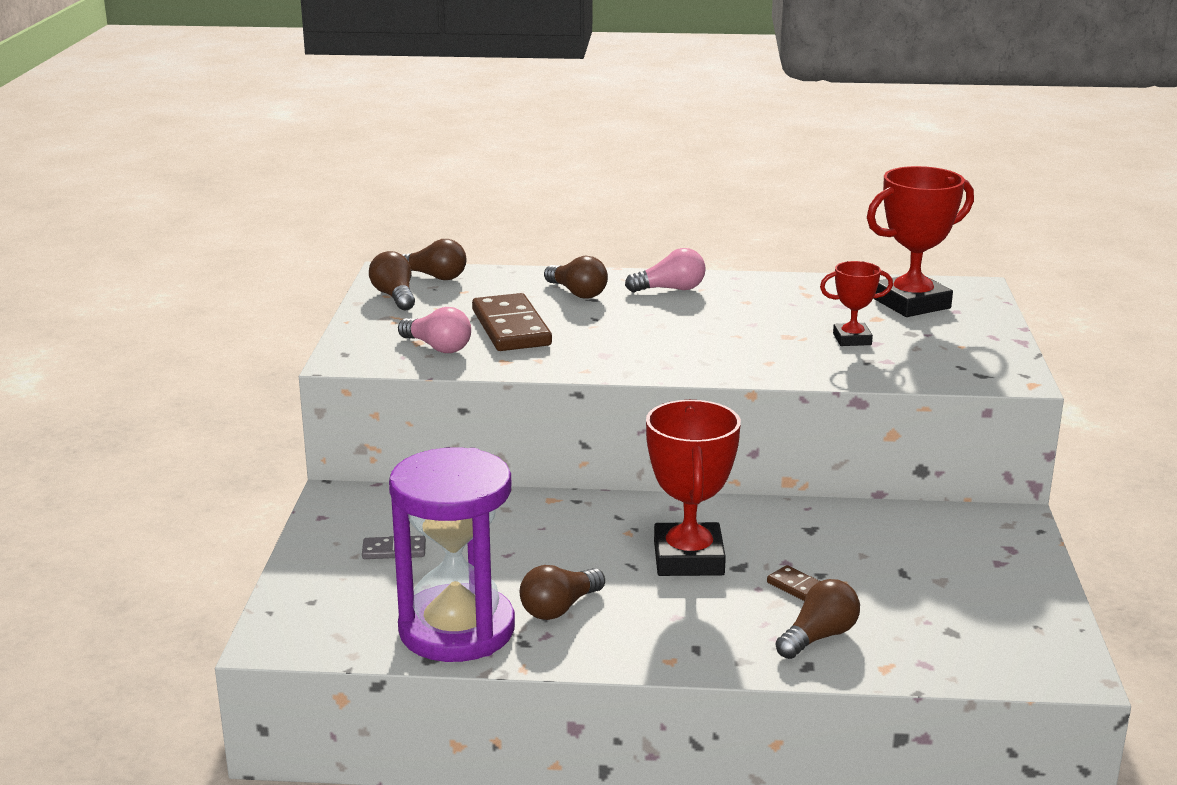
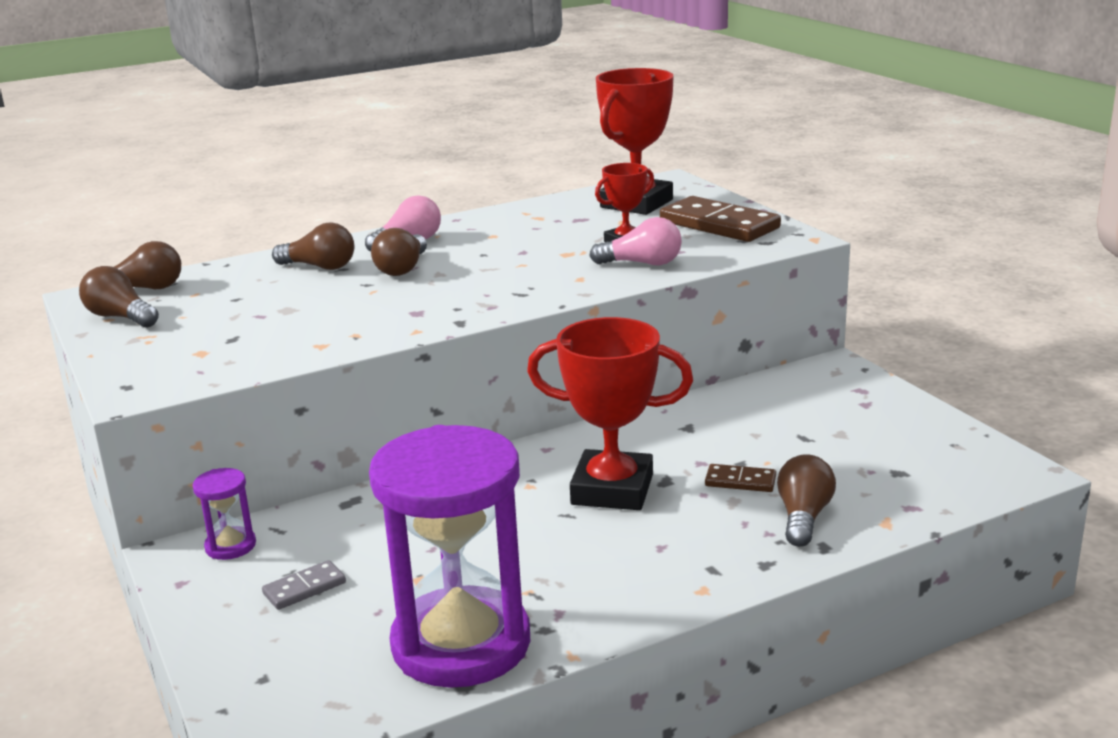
camera: 30 degrees left, 0 degrees up
pink light bulb [398,307,471,353] -> pink light bulb moved to [589,217,682,265]
brown domino [472,293,552,351] -> brown domino moved to [660,196,781,242]
brown light bulb [520,565,605,620] -> brown light bulb moved to [371,228,427,276]
red trophy [646,400,741,576] -> red trophy turned 45 degrees counterclockwise [527,317,693,510]
none -> purple hourglass [193,468,256,560]

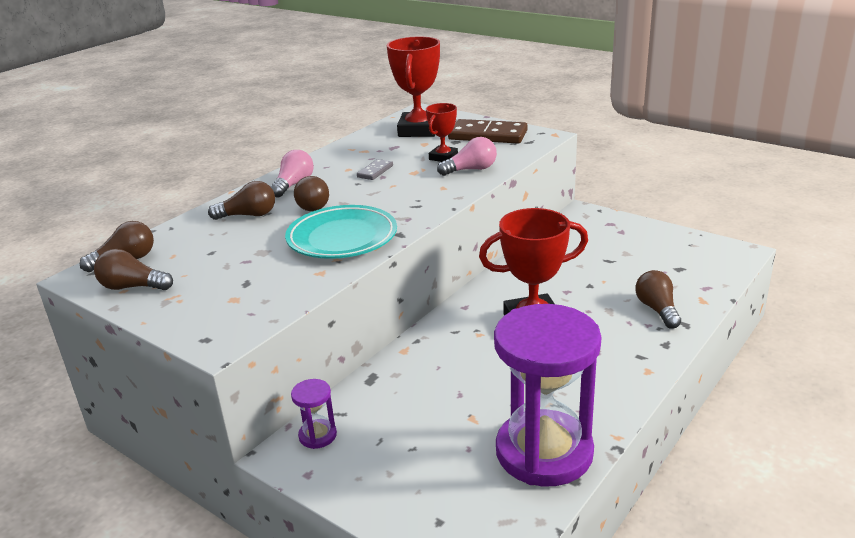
camera: 25 degrees left, 5 degrees up
grey domino [262,560,346,610] -> grey domino moved to [357,159,393,180]
brown domino [705,464,776,492] -> none
none -> turquoise plate [285,205,397,259]

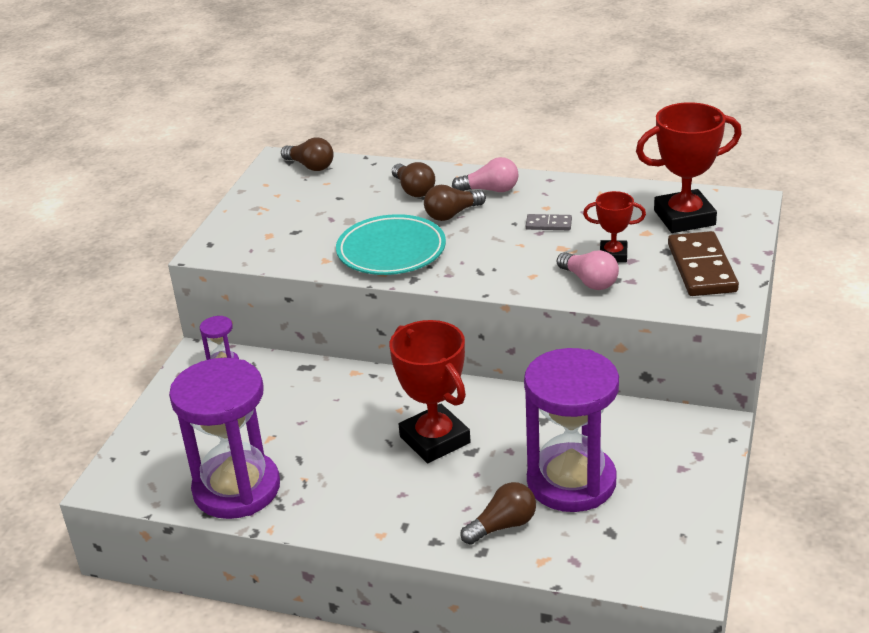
camera: 70 degrees right, 5 degrees up
brown light bulb [94,249,173,290] -> none
none -> purple hourglass [524,348,619,512]

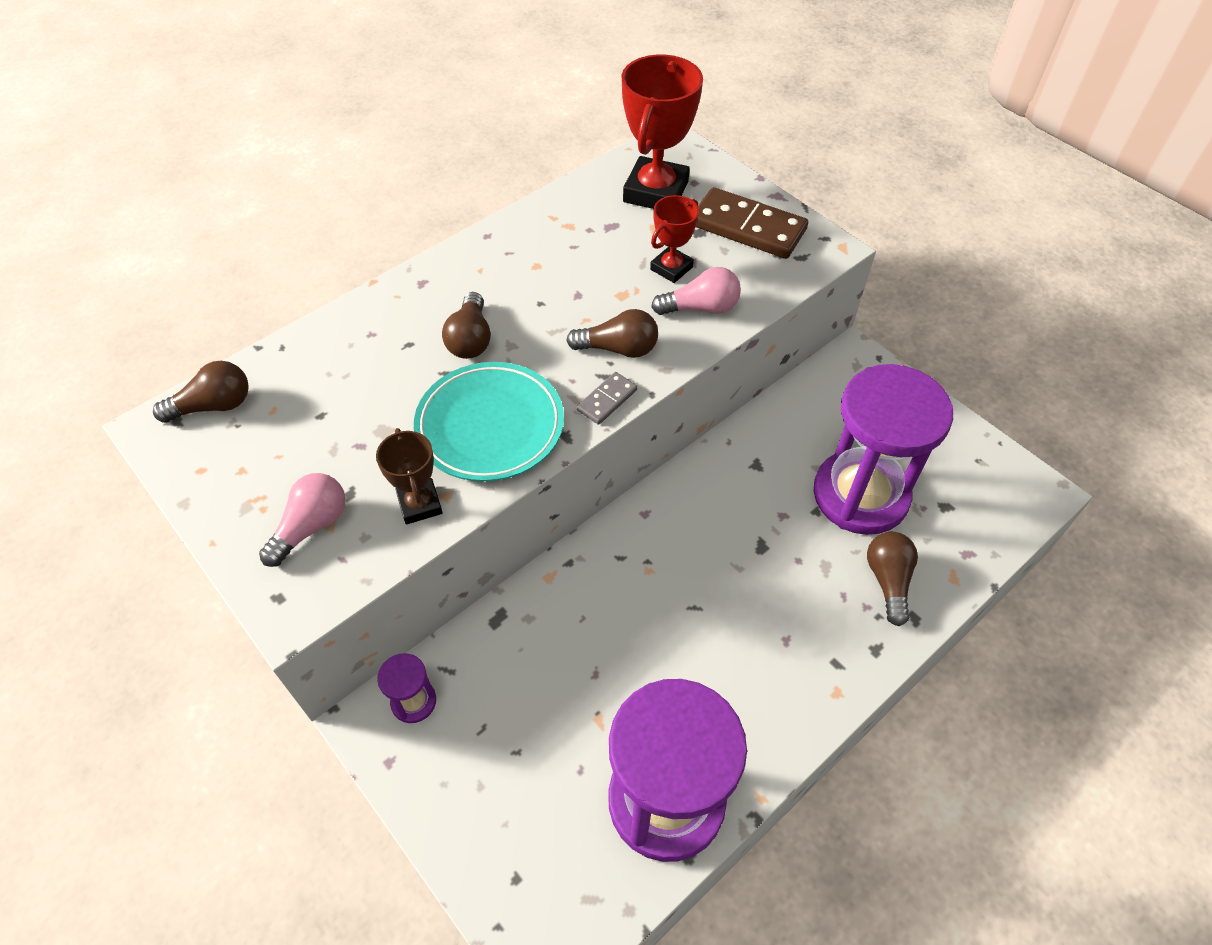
camera: 60 degrees left, 20 degrees up
red trophy [389,320,471,463] -> none
brown light bulb [392,162,435,197] -> brown light bulb moved to [566,309,658,358]
pink light bulb [452,157,519,192] -> pink light bulb moved to [259,473,346,567]
grey domino [526,214,572,230] -> grey domino moved to [577,372,637,425]
none -> brown trophy [376,428,443,524]

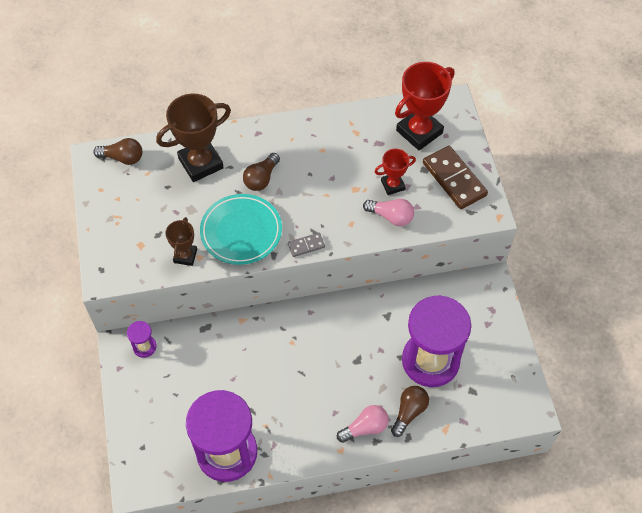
camera: 30 degrees right, 5 degrees up
pink light bulb [259,473,346,567] -> pink light bulb moved to [337,405,389,443]
brown light bulb [566,309,658,358] -> none
none -> brown trophy [156,94,231,182]

